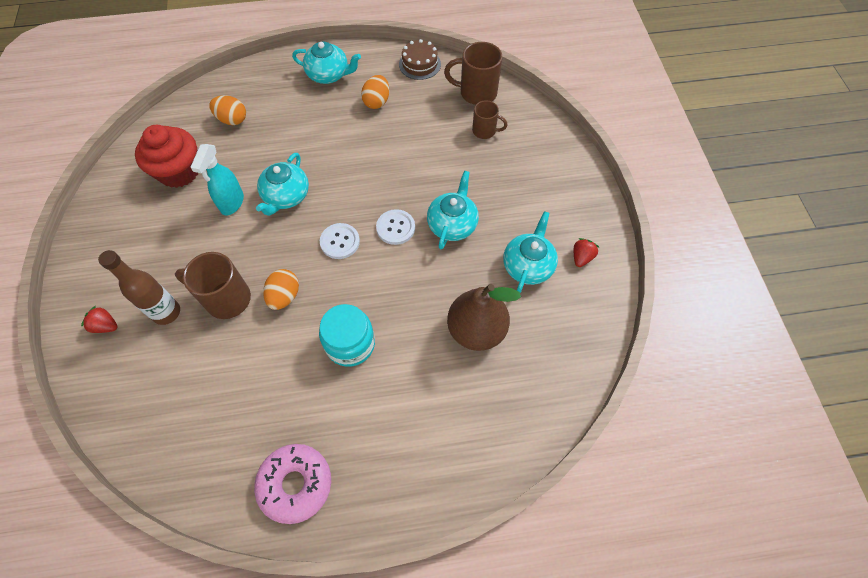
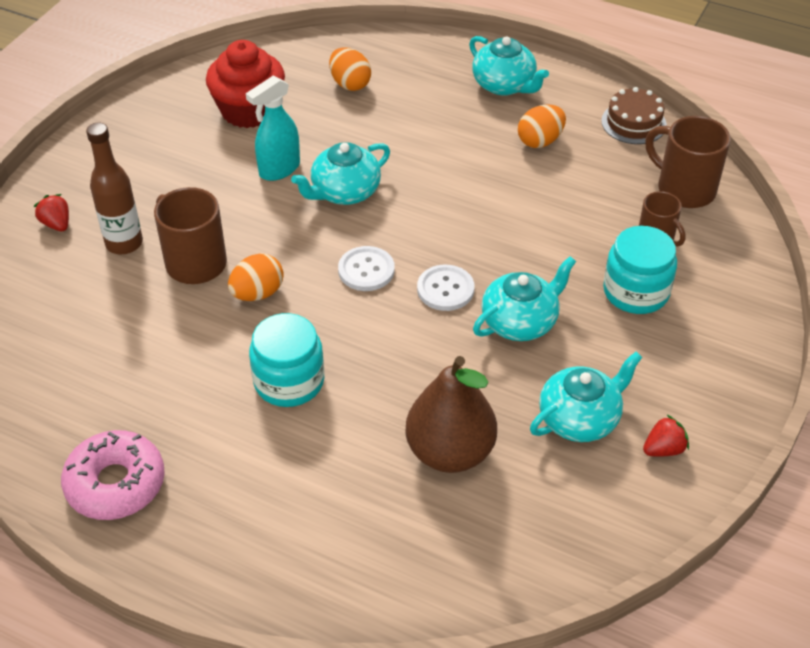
camera: 35 degrees right, 15 degrees down
none -> turquoise jar [603,226,677,314]

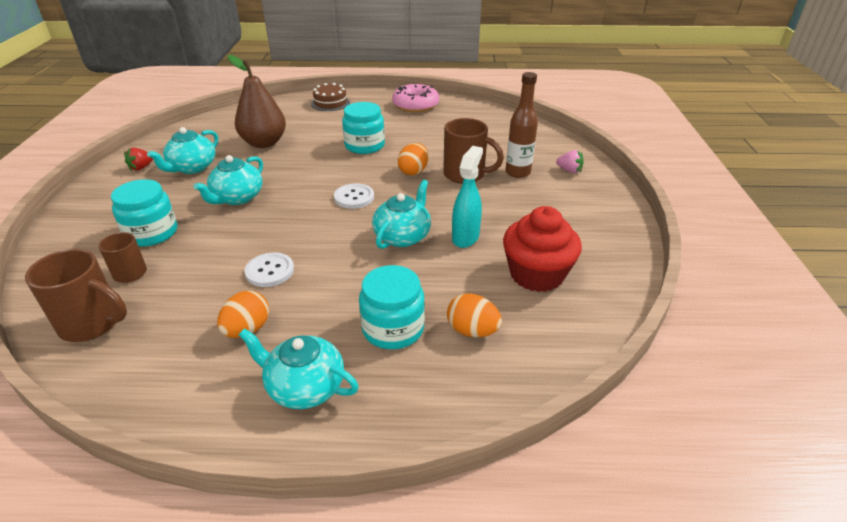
camera: 155 degrees right, 10 degrees down
red strawberry [33,194,69,231] -> pink strawberry [556,150,584,173]
white button [417,265,474,311] -> white button moved to [244,252,294,287]
brown cake [601,87,667,144] -> brown cake moved to [311,83,350,111]
none -> turquoise jar [359,265,425,349]

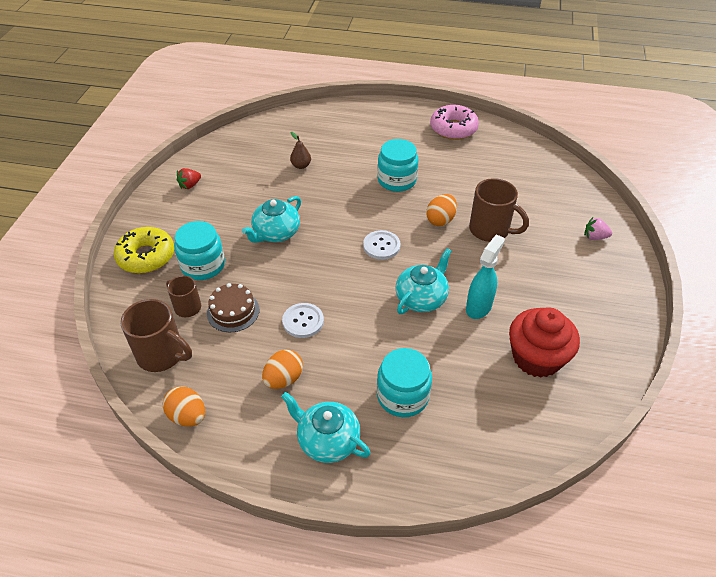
camera: 10 degrees right, 10 degrees up
turquoise teapot [147,127,218,174] -> none
brown pear [228,55,286,148] -> brown pear [290,132,311,169], size x0.45
brown cake [311,83,350,111] -> brown cake moved to [207,283,260,332]
orange egg [447,293,502,337] -> orange egg moved to [162,386,205,427]
brown bottle [506,72,538,178] -> none
pink strawberry [556,150,584,173] -> pink strawberry turned 150 degrees clockwise [584,217,612,240]
none -> yellow donut [114,227,174,274]

